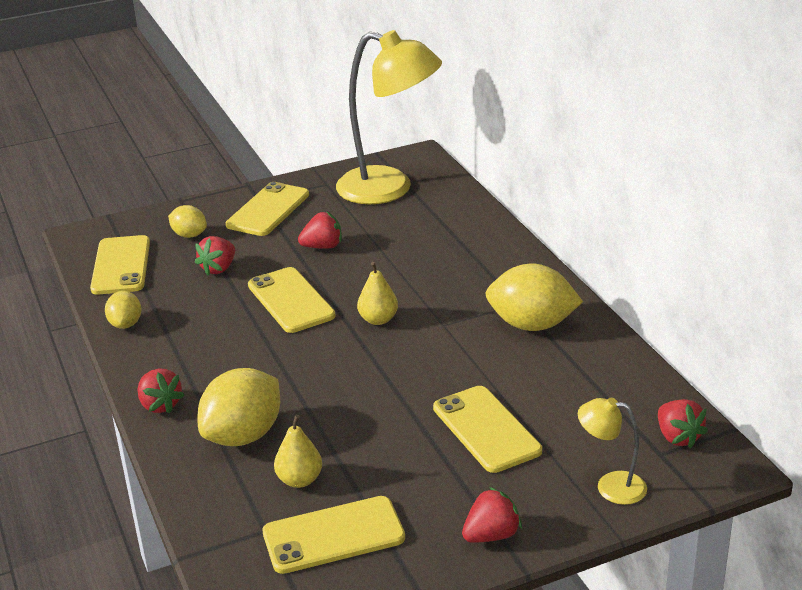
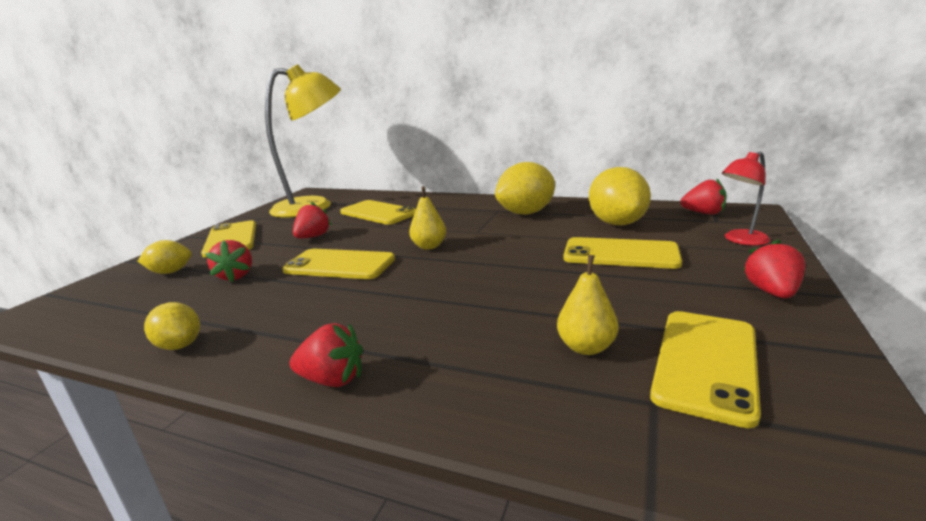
camera: 45 degrees left, 10 degrees down
yellow phone [90,235,150,295] -> yellow phone moved to [340,200,416,225]
yellow lemon [197,368,280,446] -> yellow lemon moved to [589,167,651,225]
yellow lamp [578,398,647,505] -> red lamp [722,152,770,246]

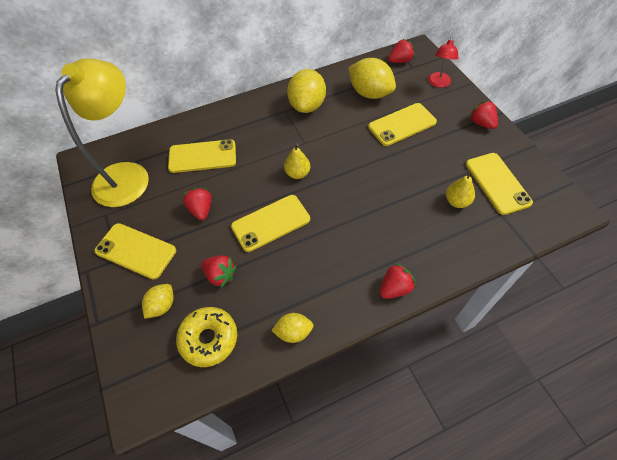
camera: 45 degrees left, 35 degrees up
none -> yellow donut [176,307,237,367]

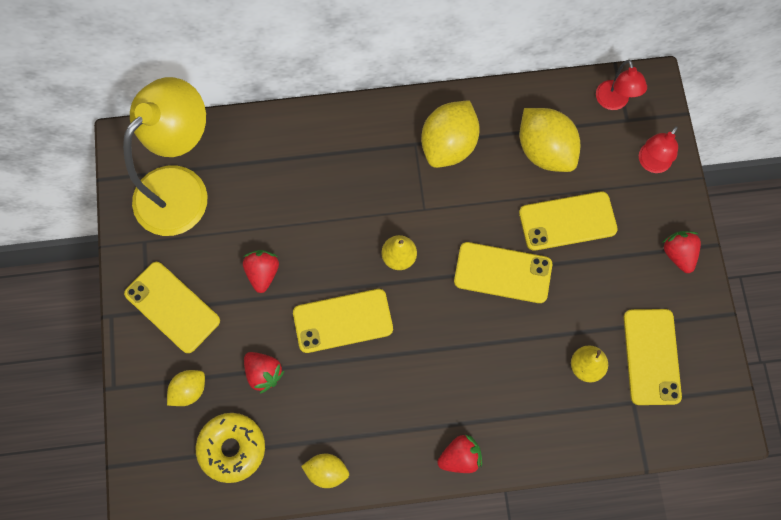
camera: 15 degrees right, 15 degrees up
yellow phone [168,139,236,173] -> yellow phone moved to [454,242,552,303]
red strawberry [388,39,415,63] -> red lamp [596,60,647,110]

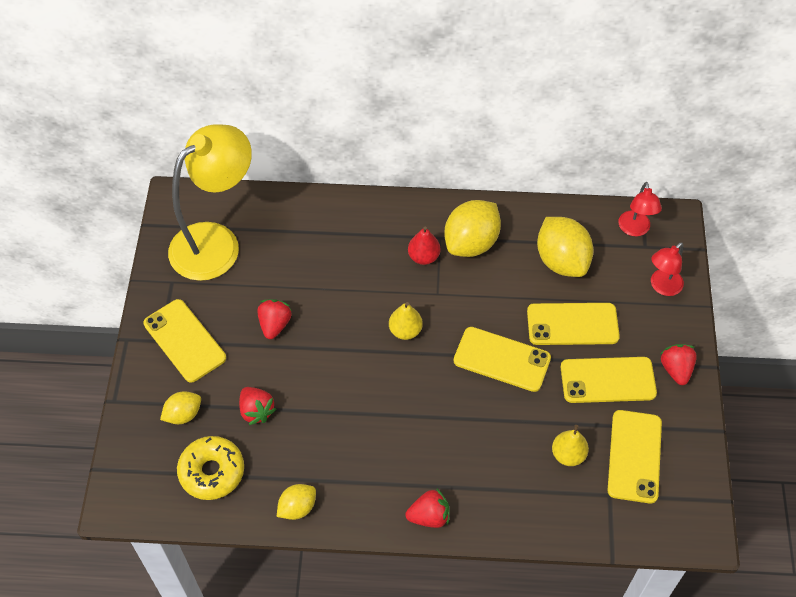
camera: 10 degrees right, 15 degrees down
yellow phone [293,289,393,353] -> yellow phone moved to [561,357,657,403]
yellow lemon [301,454,349,488] -> yellow lemon turned 60 degrees counterclockwise [277,484,316,520]
none -> red pear [408,227,440,265]

